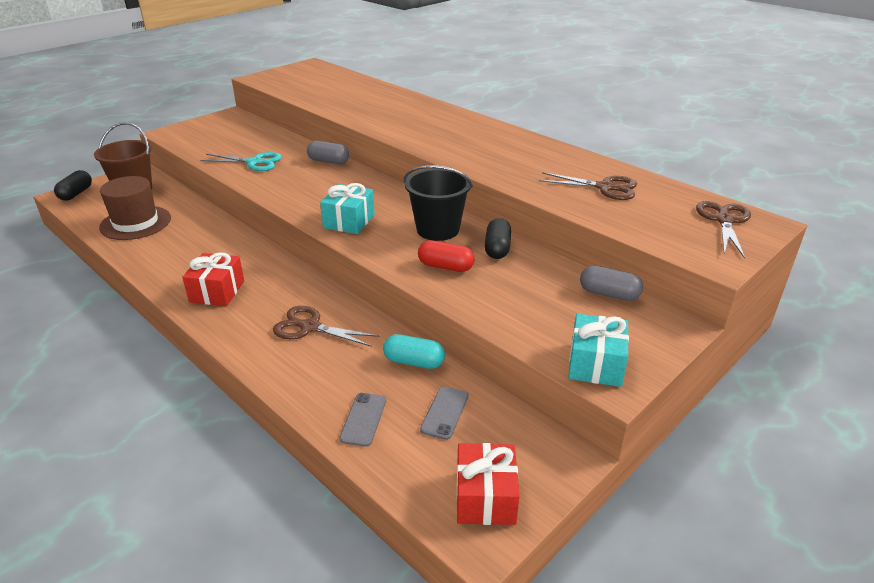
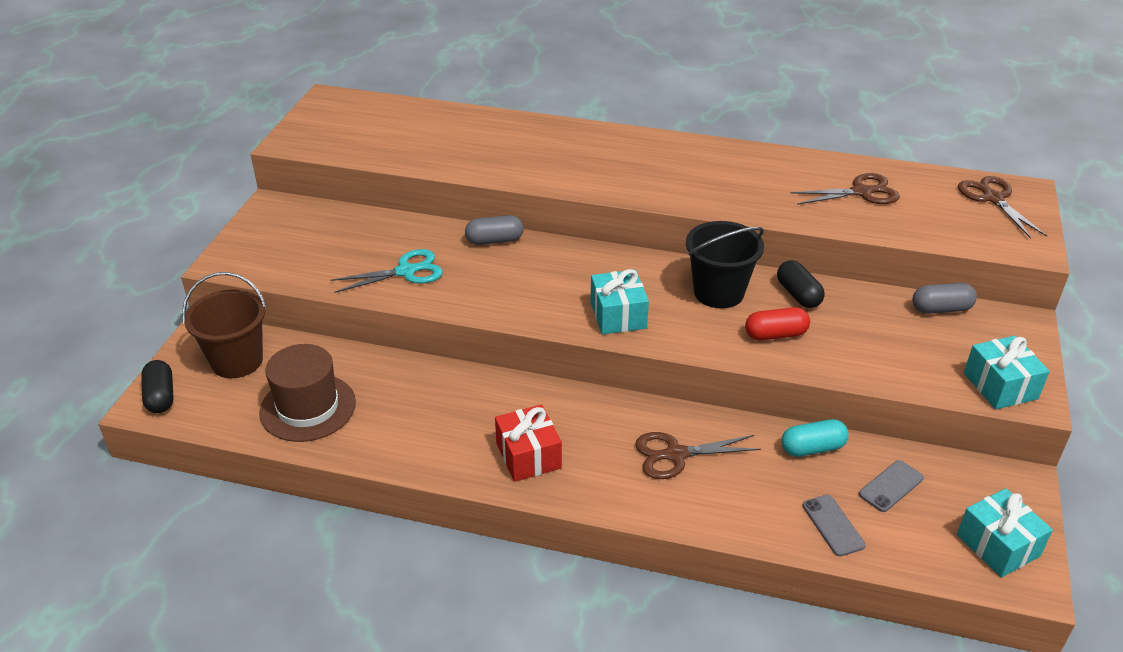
camera: 30 degrees left, 5 degrees up
grey phone [420,386,469,440] -> grey phone turned 60 degrees clockwise [859,460,924,512]
red gift [457,443,520,525] -> turquoise gift [957,488,1053,577]

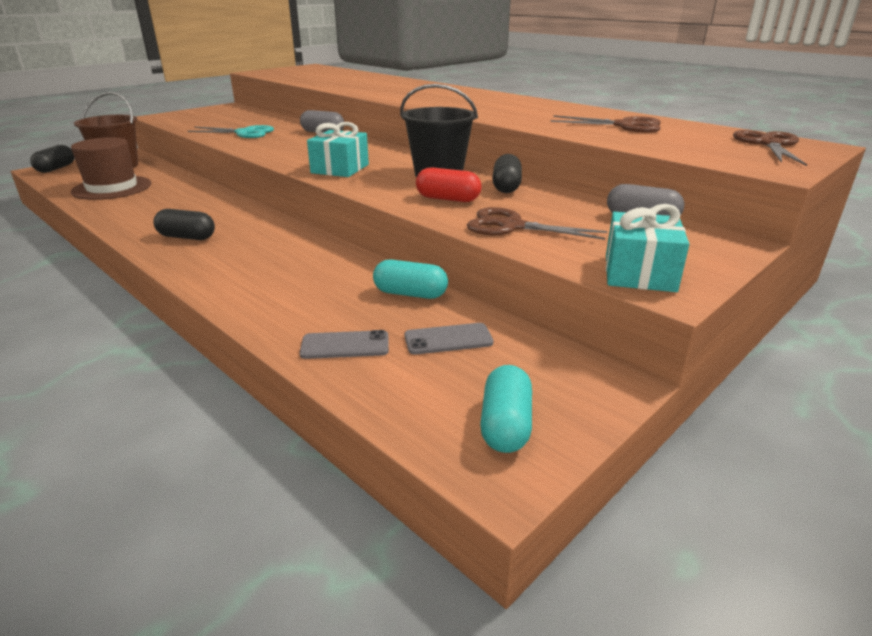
camera: 30 degrees right, 10 degrees down
red gift [495,404,562,482] -> black capsule [153,209,215,240]
brown scissors [635,432,761,479] -> brown scissors moved to [467,207,608,240]
grey phone [803,495,866,556] -> grey phone turned 75 degrees clockwise [300,330,389,359]
turquoise gift [957,488,1053,577] -> turquoise capsule [480,365,532,453]

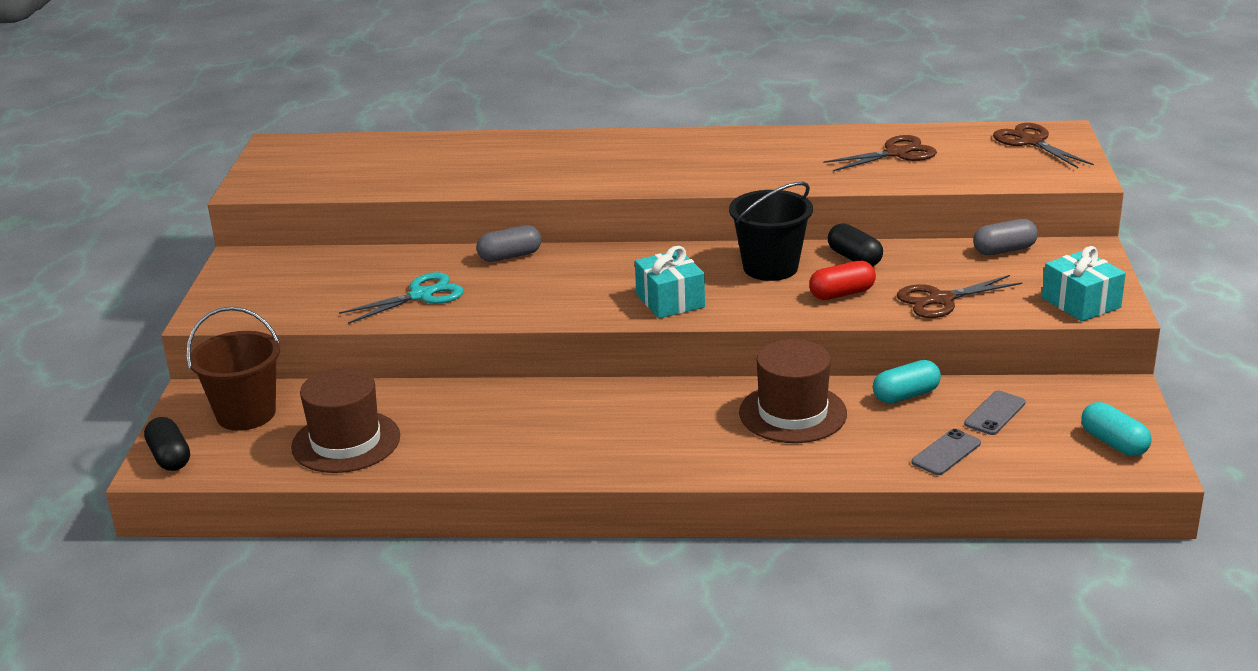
camera: 40 degrees left, 0 degrees up
black capsule [153,209,215,240] -> none
none -> brown hat [739,339,847,443]

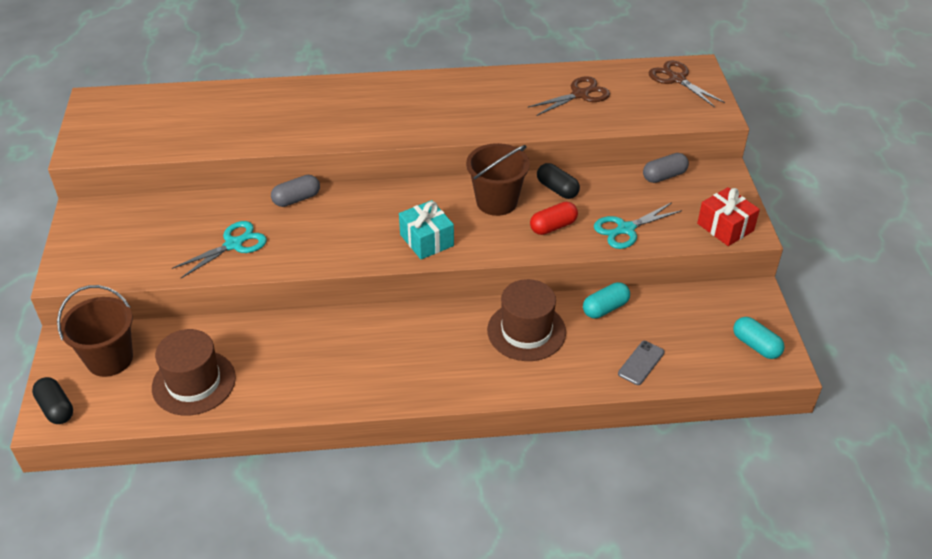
camera: 10 degrees left, 15 degrees up
black bucket [729,182,813,281] -> brown bucket [466,143,530,216]
brown scissors [897,275,1022,318] -> turquoise scissors [594,202,682,249]
grey phone [964,391,1026,435] -> none
turquoise gift [1042,246,1126,322] -> red gift [697,187,760,246]

